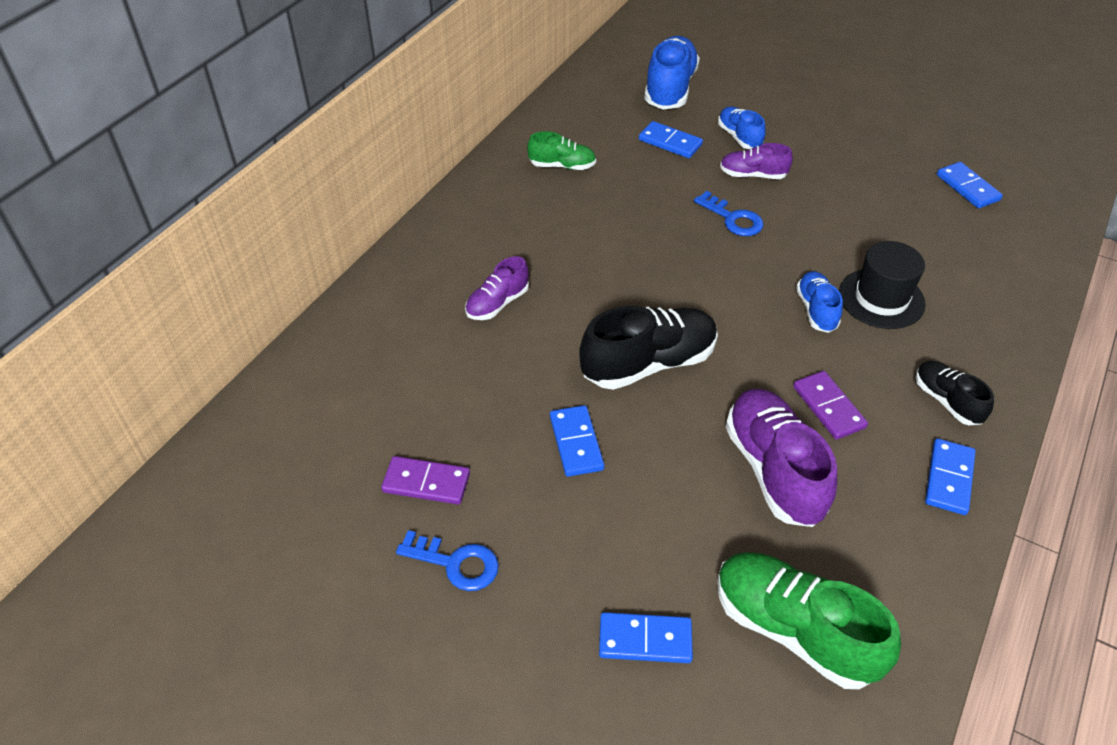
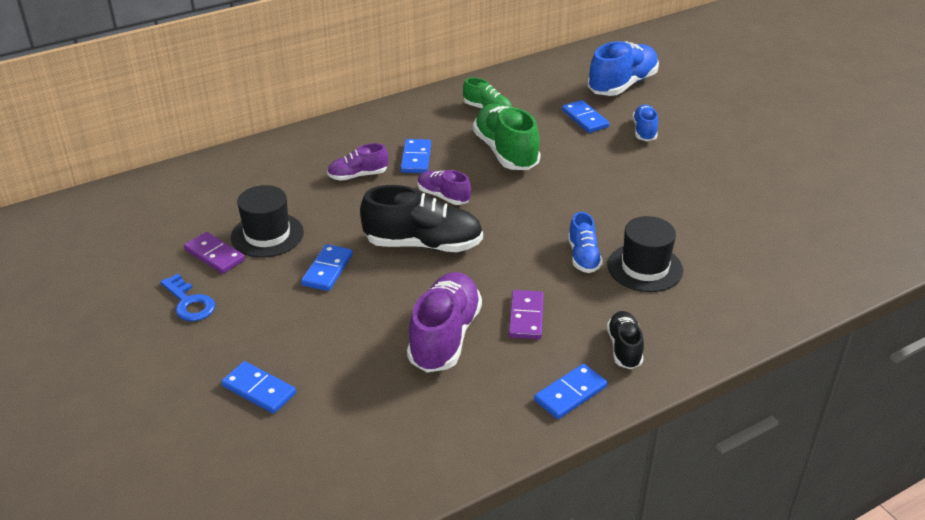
camera: 30 degrees right, 10 degrees down
blue key [694,191,763,236] -> none
green shoe [717,552,901,689] -> green shoe moved to [473,104,541,170]
purple shoe [720,143,793,179] -> purple shoe moved to [418,170,471,205]
blue shoe [796,271,843,333] -> blue shoe turned 150 degrees clockwise [568,212,603,273]
blue domino [937,162,1003,208] -> blue domino moved to [401,139,431,173]
none -> black hat [231,185,304,257]

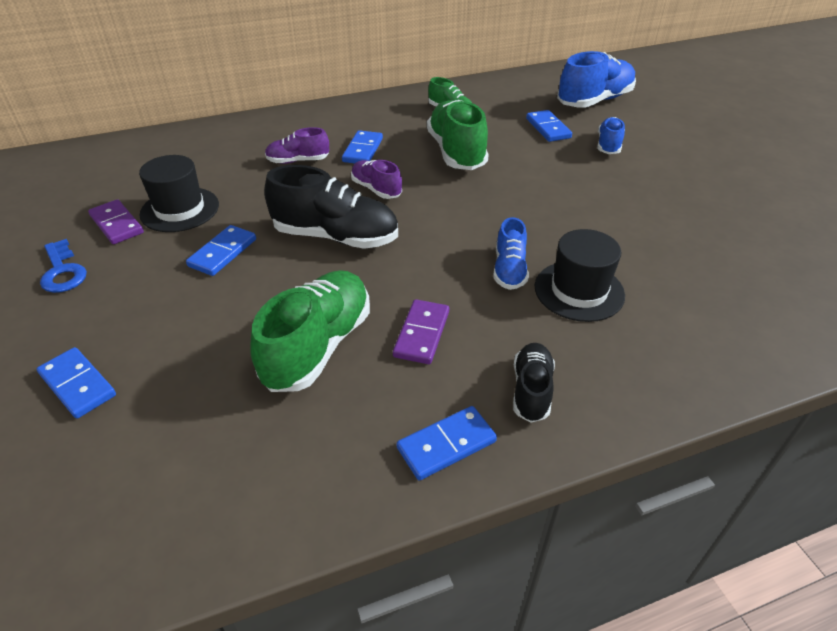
camera: 10 degrees right, 5 degrees up
purple shoe [407,272,482,373] -> green shoe [250,270,370,392]

